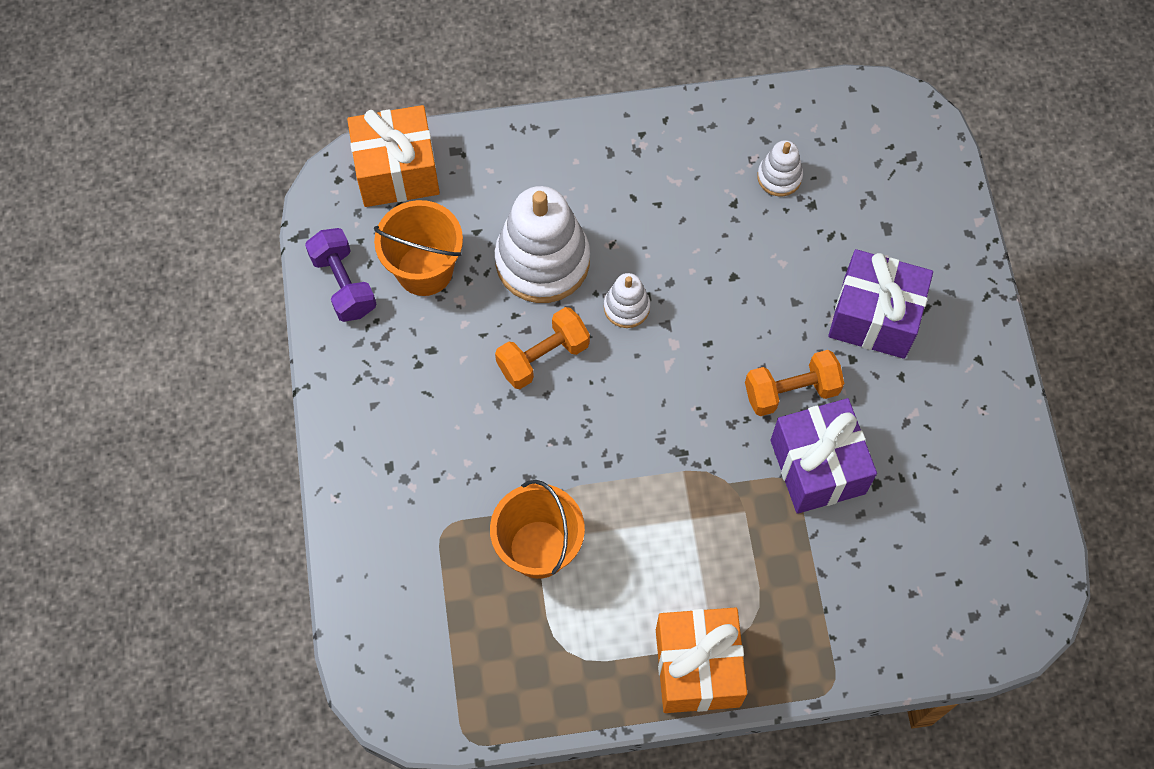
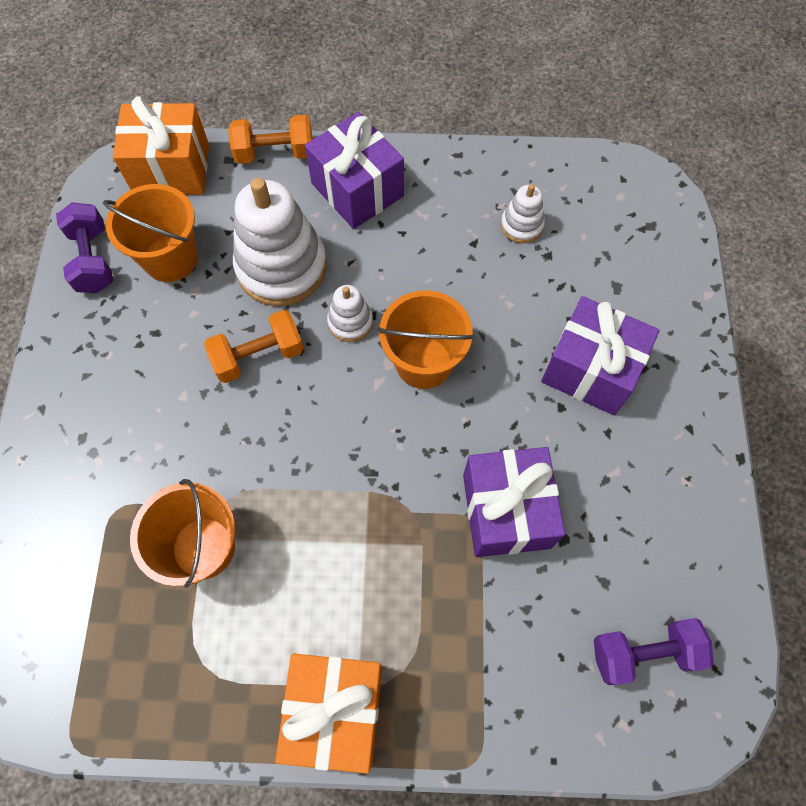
camera: 10 degrees right, 0 degrees up
orange dumbbell [745,350,845,416] -> orange dumbbell moved to [228,114,313,164]
none -> purple gift [305,112,404,229]
none -> orange bucket [378,290,474,389]
none -> purple dumbbell [594,618,714,685]

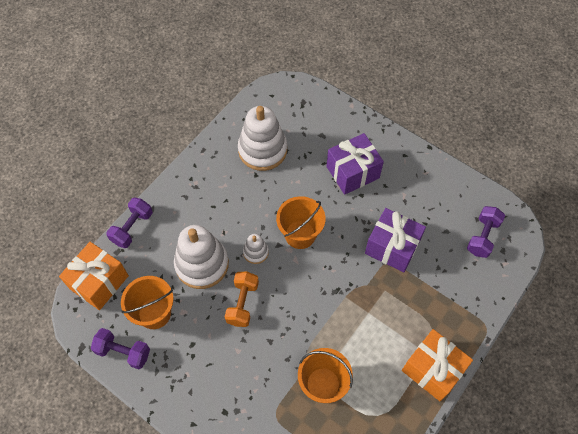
camera: 55 degrees left, 5 degrees down
orange dumbbell [228,114,313,164] -> purple dumbbell [106,198,153,248]
purple gift [305,112,404,229] -> none
white stacking toy [501,184,545,243] -> white stacking toy [238,106,287,171], size x2.07

